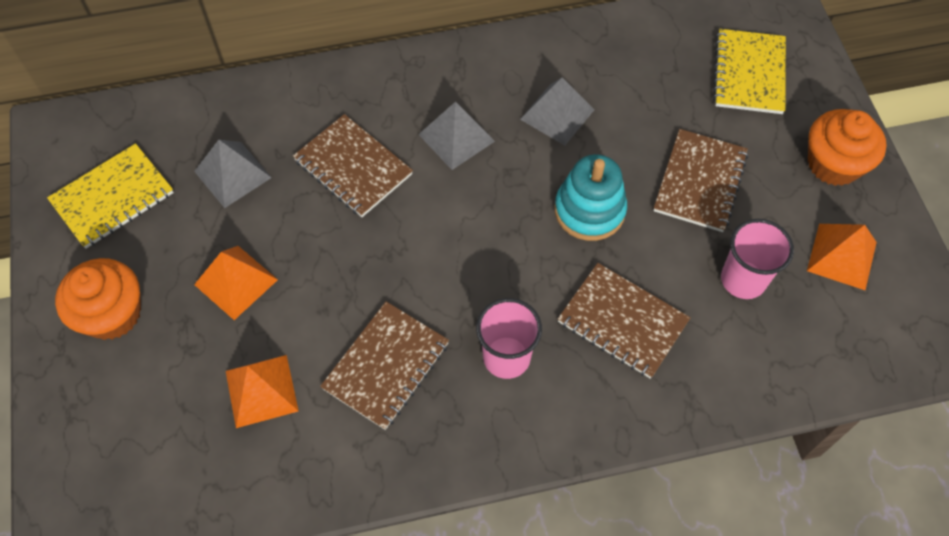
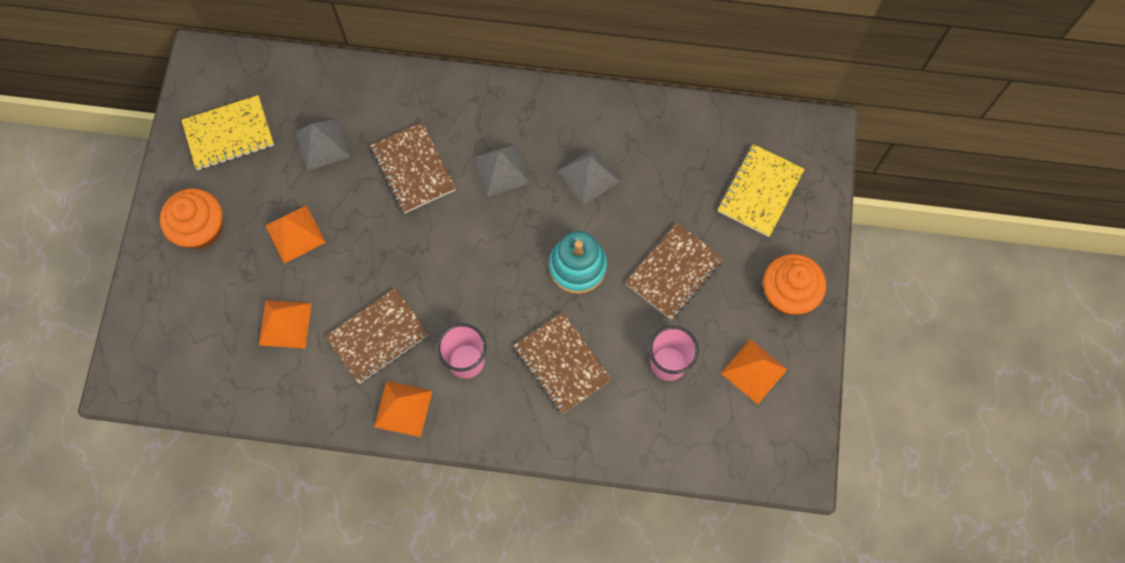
camera: 20 degrees right, 10 degrees up
none -> orange pyramid [374,381,432,437]

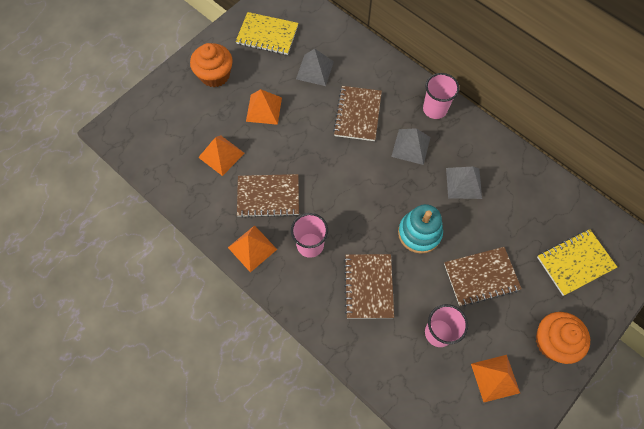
camera: 35 degrees right, 5 degrees down
none -> pink cup [423,73,459,119]

